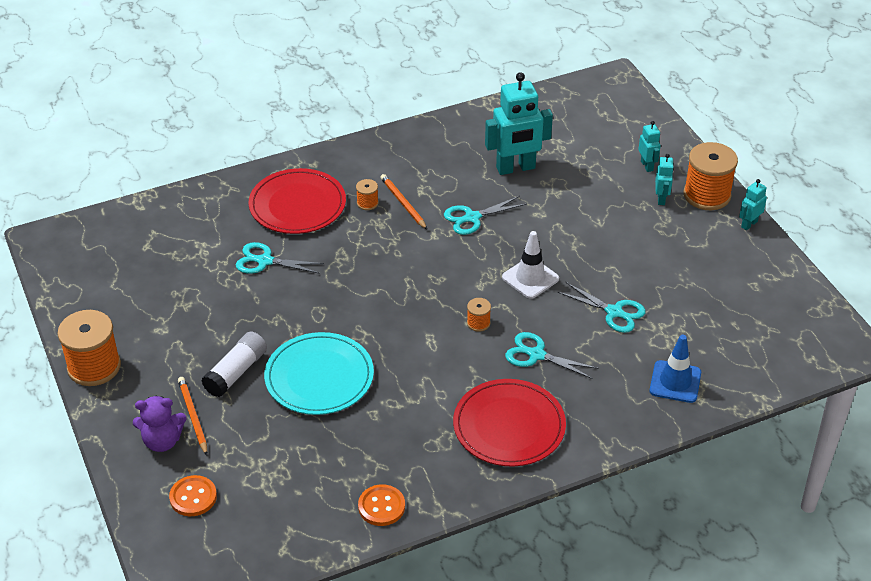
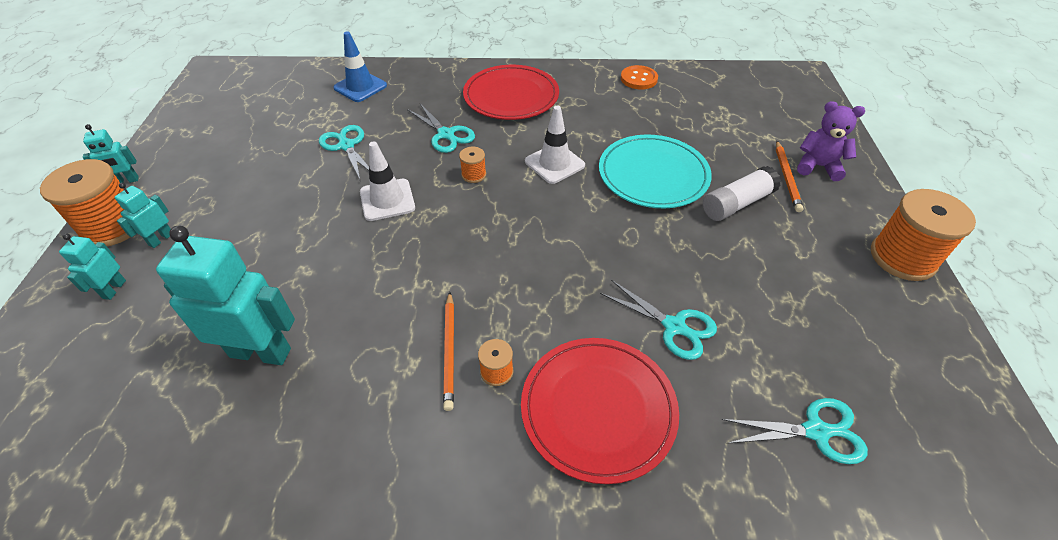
camera: 155 degrees left, 5 degrees up
orange button [169,475,217,516] -> none
turquoise scissors [444,196,527,235] -> turquoise scissors moved to [722,398,868,464]
none -> white traffic cone [525,106,585,184]

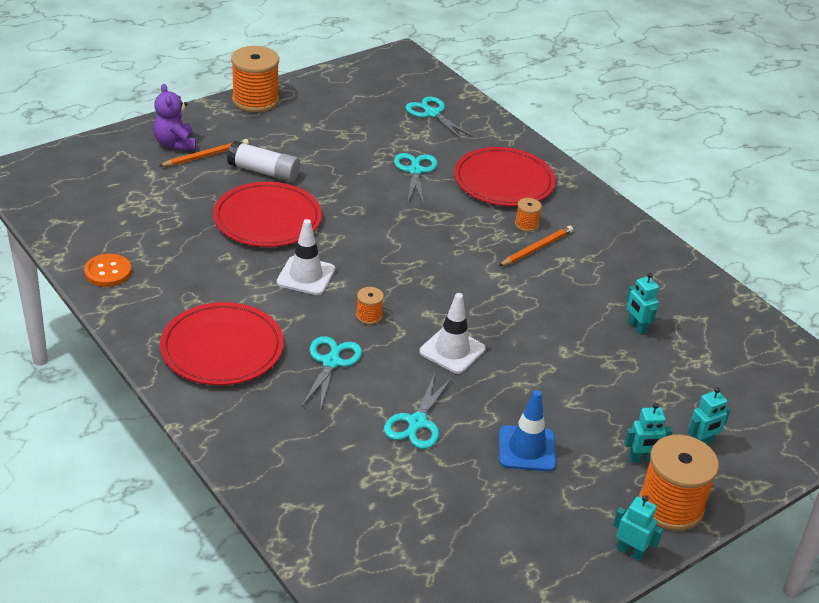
camera: 130 degrees left, 10 degrees down
turquoise robot [156,226,295,365] -> turquoise robot [626,273,659,335], size x0.49
blue traffic cone [333,31,387,102] -> blue traffic cone moved to [499,390,556,471]
turquoise plate [599,135,712,208] -> red plate [213,182,322,247]

